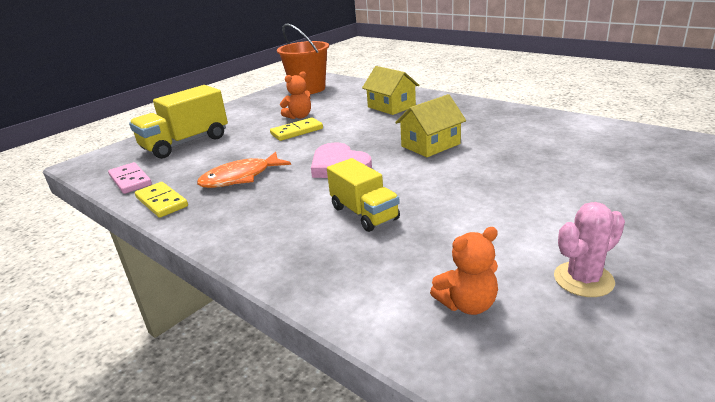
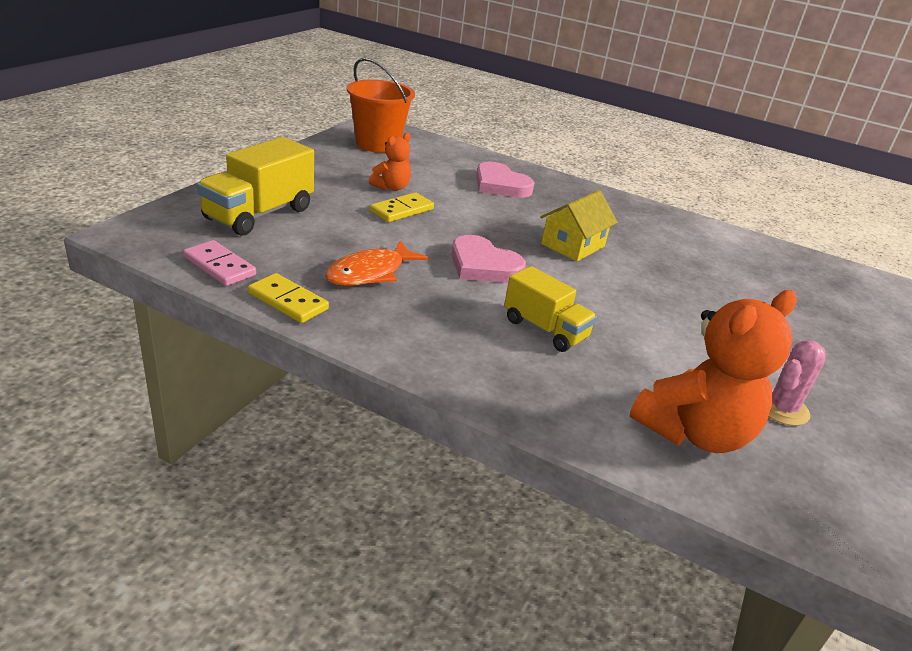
camera: 20 degrees left, 5 degrees up
yellow house [362,66,420,115] -> pink heart [476,162,534,198]
orange teddy bear [430,227,498,315] -> orange teddy bear [629,290,797,453], size x1.93

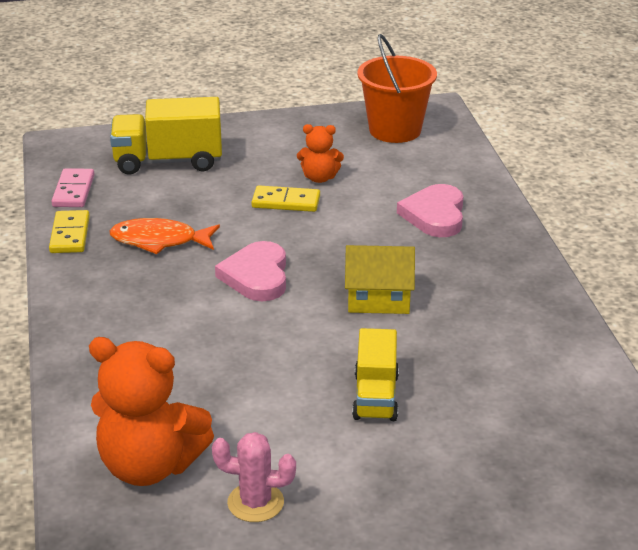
camera: 55 degrees right, 0 degrees up
yellow truck [504,266,597,352] -> yellow truck moved to [352,328,399,421]

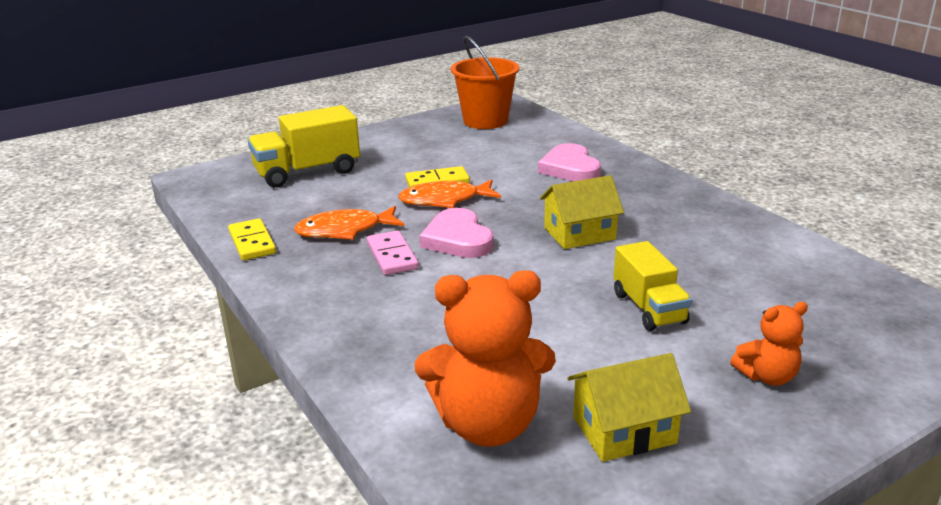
camera: 20 degrees left, 5 degrees down
pink domino [51,168,94,207] -> pink domino moved to [367,231,419,275]
pink cactus [212,432,296,522] -> yellow house [567,353,691,462]
orange teddy bear [297,124,344,183] -> orange teddy bear moved to [730,302,808,386]
none -> orange fish [398,179,501,208]

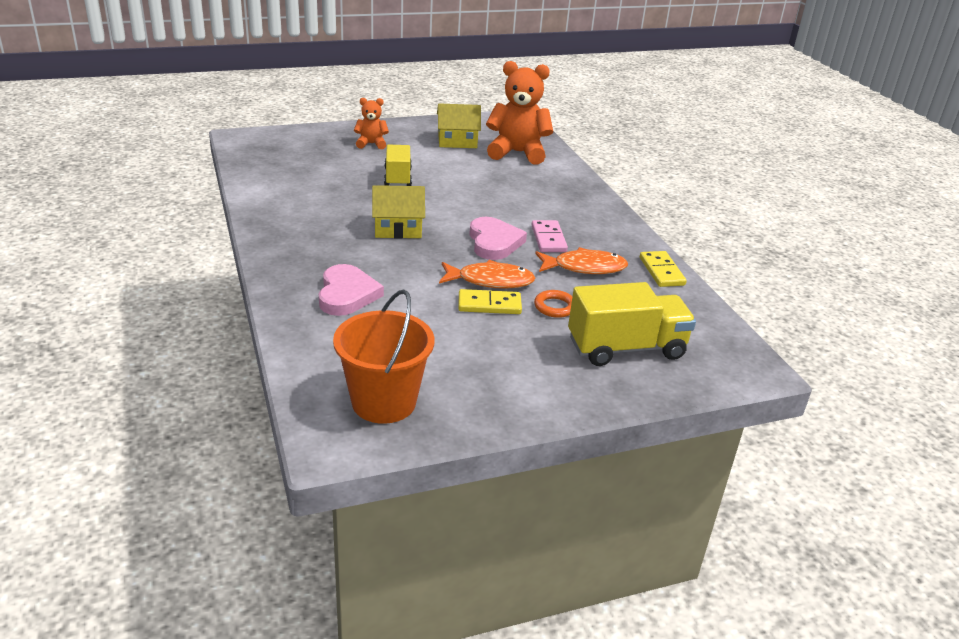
camera: 170 degrees left, 5 degrees up
none -> orange ring [534,290,572,318]

